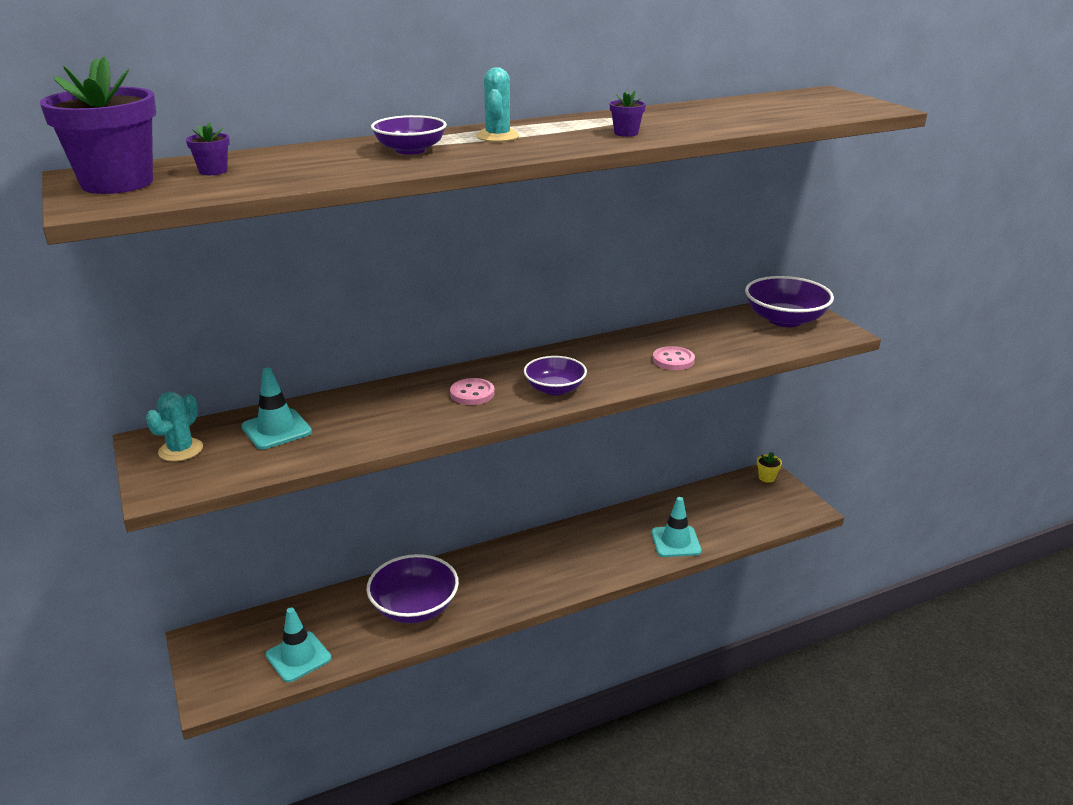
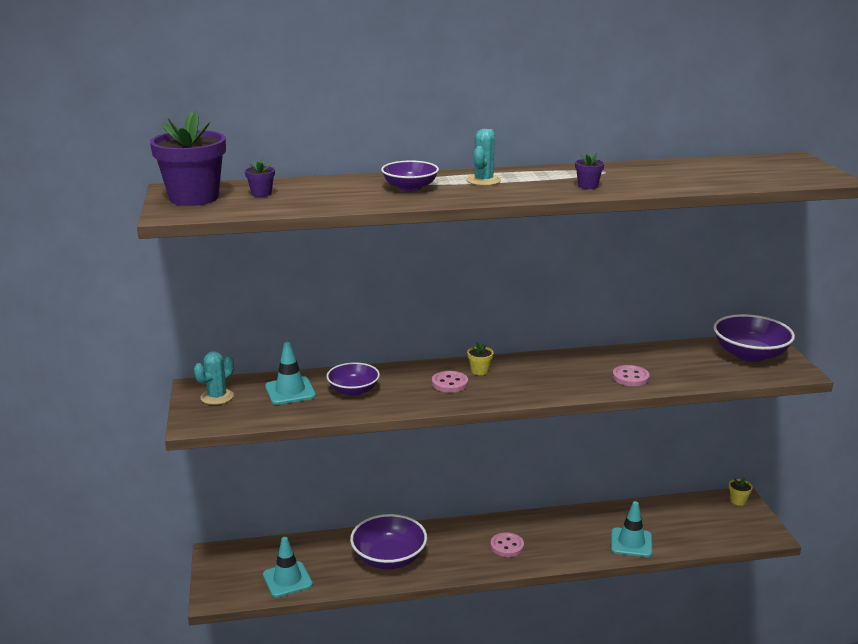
camera: 15 degrees right, 5 degrees down
purple bowl [524,356,587,396] -> purple bowl moved to [327,362,380,396]
none -> yellow flower pot [467,343,494,375]
none -> pink button [490,532,524,557]

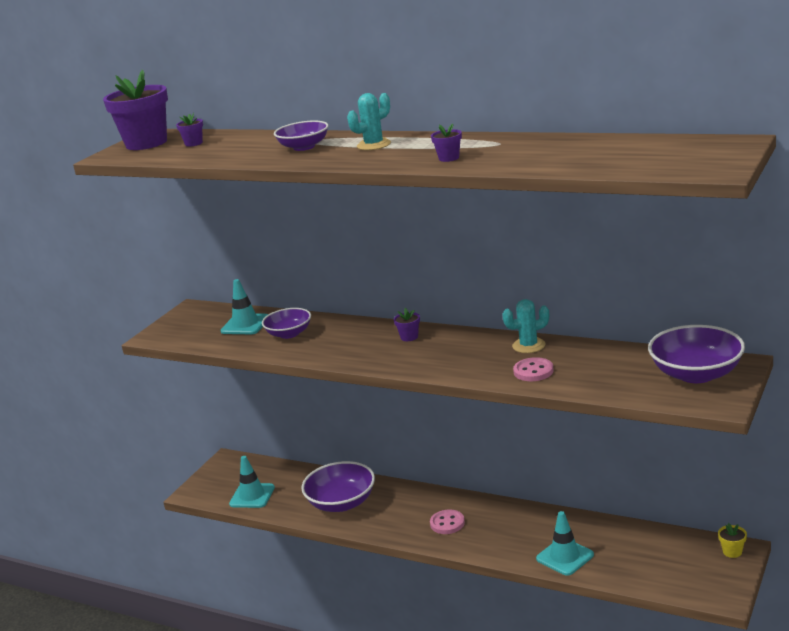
camera: 40 degrees right, 0 degrees up
turquoise cactus [194,351,234,405] -> turquoise cactus moved to [502,299,549,353]
pink button [432,371,468,393] -> none
yellow flower pot [467,343,494,375] -> purple flower pot [394,308,420,341]

